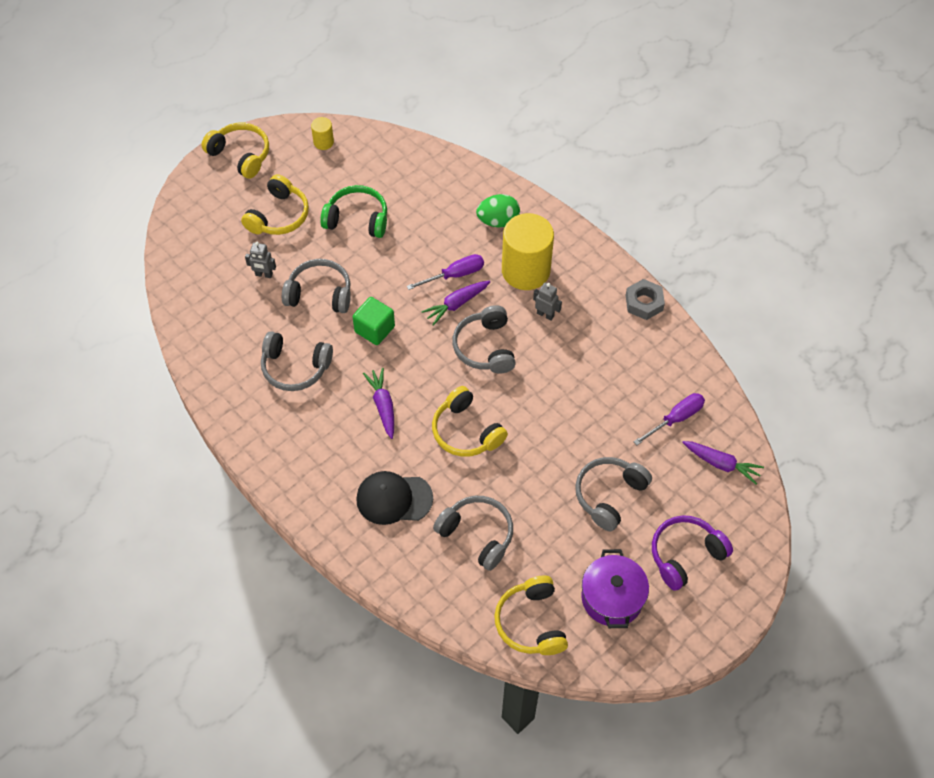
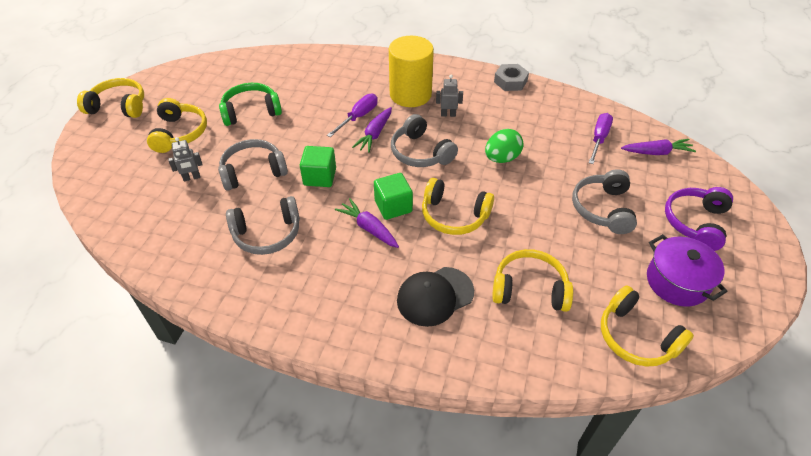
camera: 30 degrees left, 10 degrees down
yellow cylinder [311,117,334,150] -> none
grey headphones [433,496,513,571] -> yellow headphones [492,249,573,312]
green egg [476,194,520,227] -> green egg moved to [485,129,523,163]
none -> green cube [374,173,413,220]

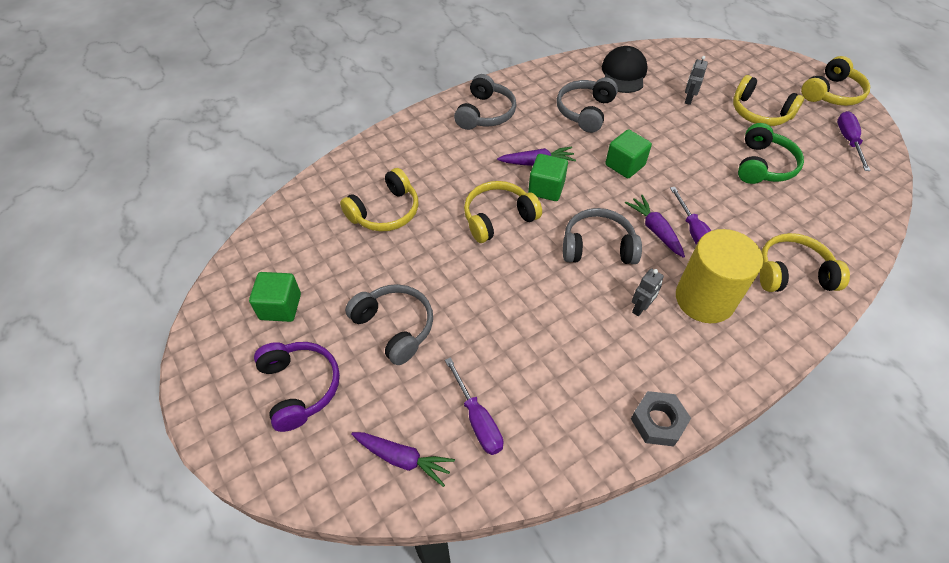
camera: 130 degrees right, 5 degrees up
grey headphones [218,139,288,191] -> grey headphones moved to [454,74,516,130]
black cap [397,267,474,327] -> black cap moved to [602,46,648,93]
green egg [485,129,523,163] -> none
yellow headphones [601,285,694,367] -> yellow headphones moved to [760,233,850,292]
purple carrot [621,139,696,155] -> purple carrot turned 105 degrees counterclockwise [351,432,455,487]
purple pot [647,234,728,307] -> green cube [249,272,301,322]
none -> purple screwdriver [837,111,871,171]

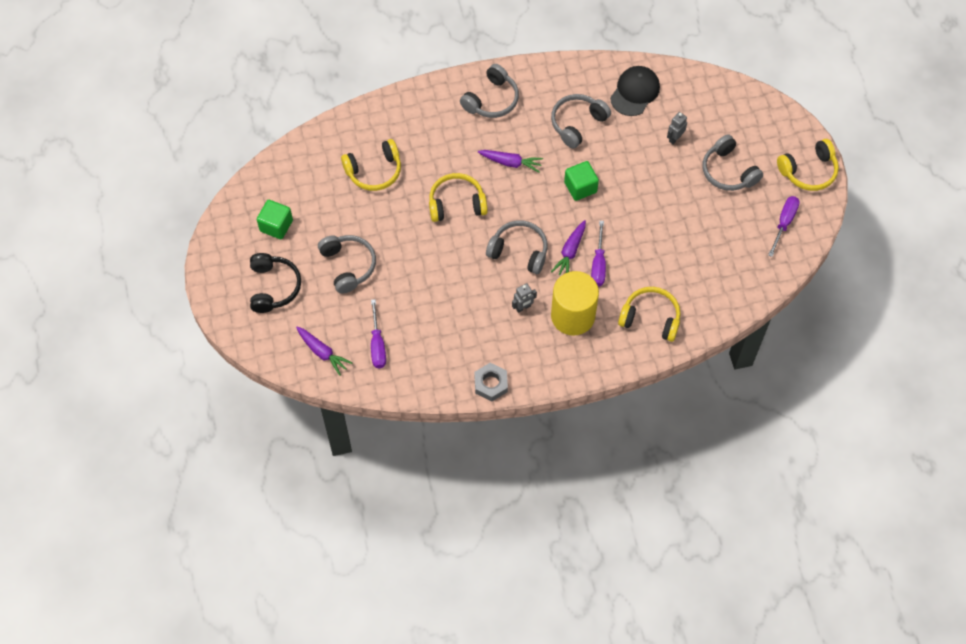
camera: 20 degrees right, 10 degrees up
purple headphones [254,342,340,432] -> black headphones [250,253,301,313]
green cube [528,154,568,201] -> none
purple carrot [625,195,685,258] -> purple carrot turned 150 degrees counterclockwise [551,220,586,275]
yellow headphones [733,75,804,126] -> grey headphones [703,134,763,191]
green headphones [738,123,804,184] -> none

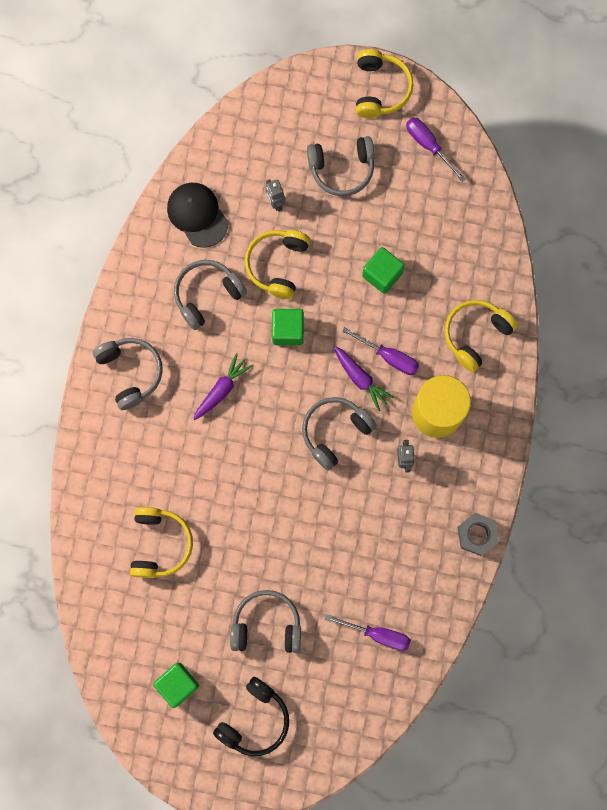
camera: 65 degrees left, 15 degrees up
black headphones [250,253,301,313] -> black headphones turned 105 degrees clockwise [213,677,289,756]
purple carrot [296,327,352,376] -> none
yellow headphones [429,173,488,222] -> yellow headphones moved to [245,230,310,299]
grey headphones [551,94,611,149] -> grey headphones turned 75 degrees clockwise [174,260,247,330]
none -> green cube [362,247,405,294]

